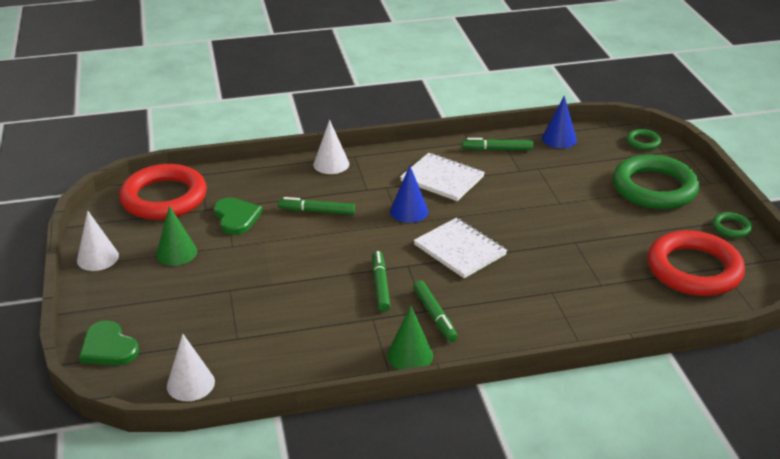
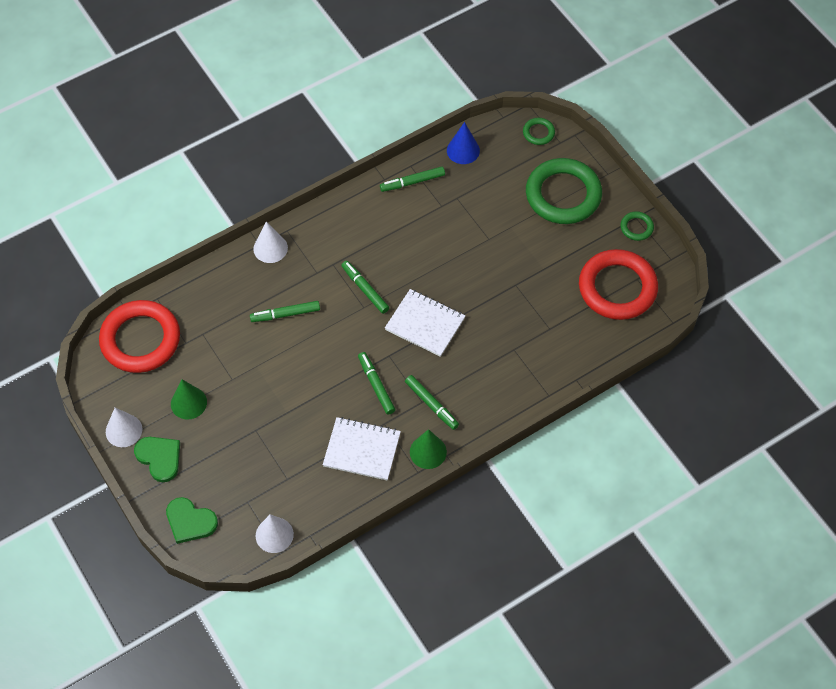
camera: 20 degrees left, 25 degrees up
green heart [214,198,262,235] -> green heart moved to [134,437,180,482]
blue cone [390,166,429,223] -> green marker [341,261,389,314]
white notebook [400,153,485,201] -> white notebook moved to [323,417,401,480]

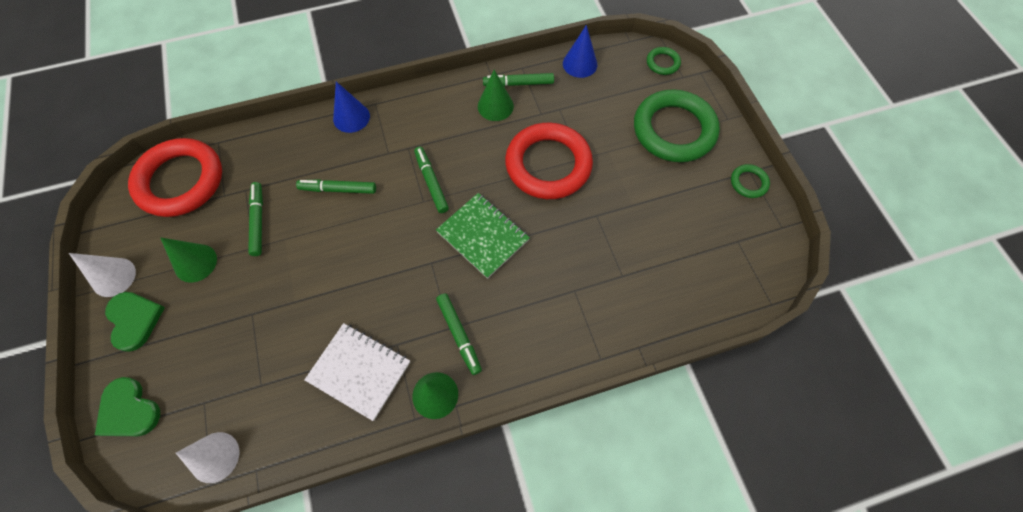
camera: 15 degrees right, 5 degrees up
white cone [253,221,288,263] -> blue cone [333,82,370,133]
green marker [358,352,395,415] -> green marker moved to [248,182,263,256]
white notebook [385,289,465,357] -> green notebook [436,193,530,279]
red ring [579,249,658,320] -> red ring moved to [505,123,593,199]
none -> green cone [478,70,514,121]

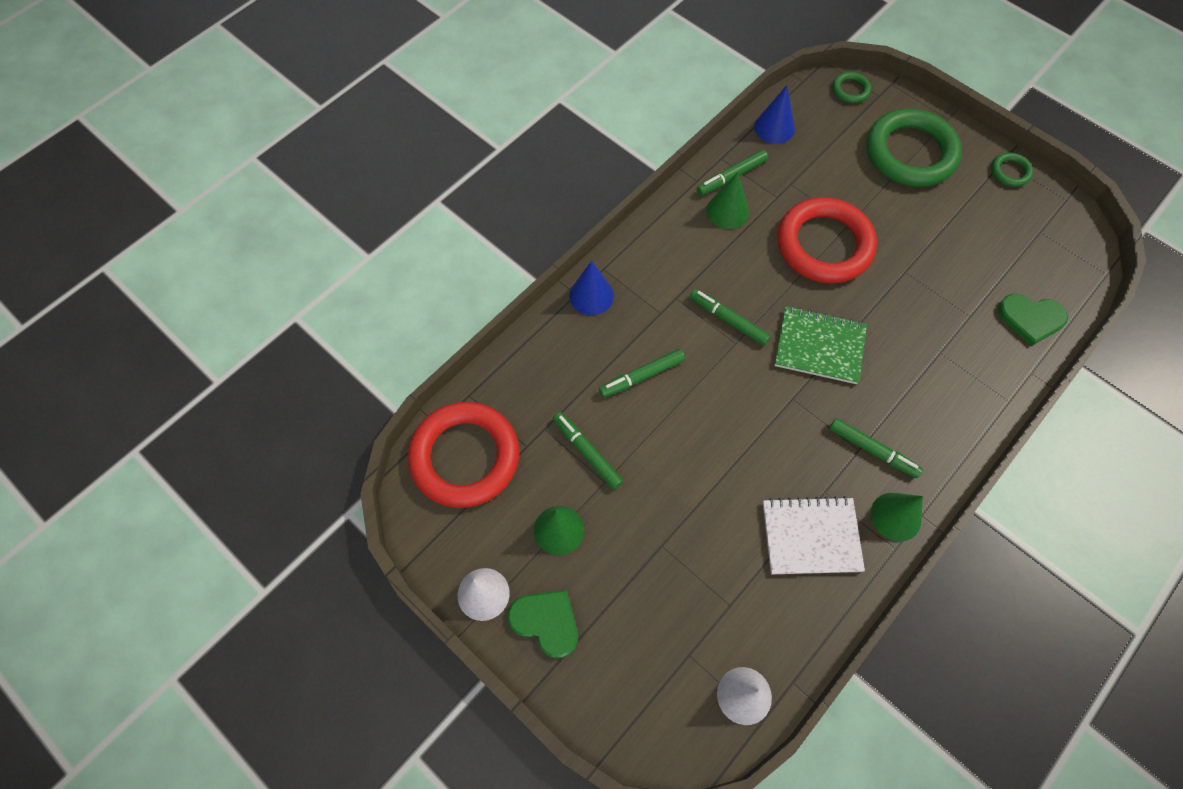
camera: 30 degrees left, 0 degrees up
green heart [95,377,160,436] -> green heart moved to [998,294,1068,346]

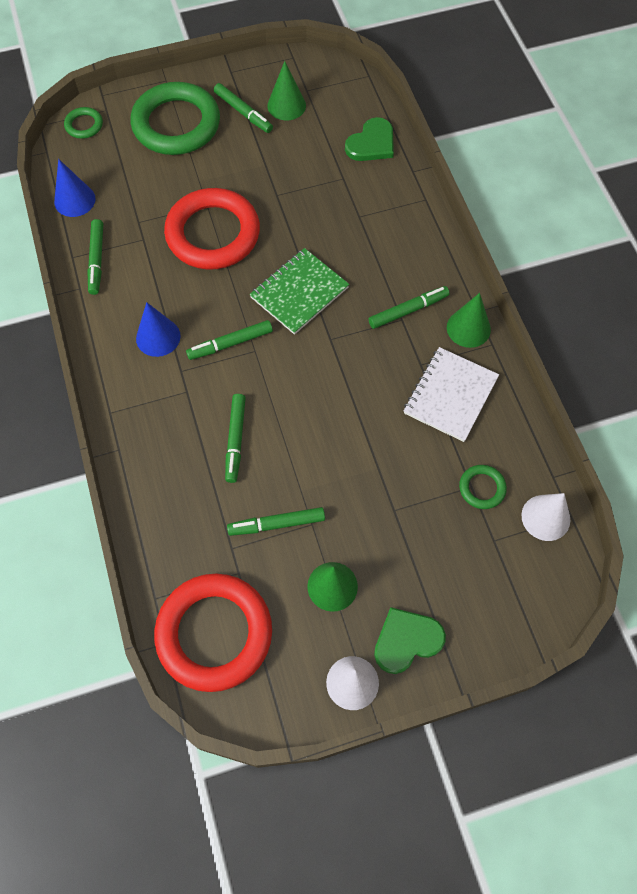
camera: 60 degrees left, 0 degrees up
blue cone [569,261,614,315] -> blue cone moved to [136,302,181,357]
green cone [707,172,749,229] -> green cone moved to [267,61,306,120]
green ring [991,152,1033,187] -> green ring moved to [459,465,507,509]
none -> green marker [214,83,273,133]

